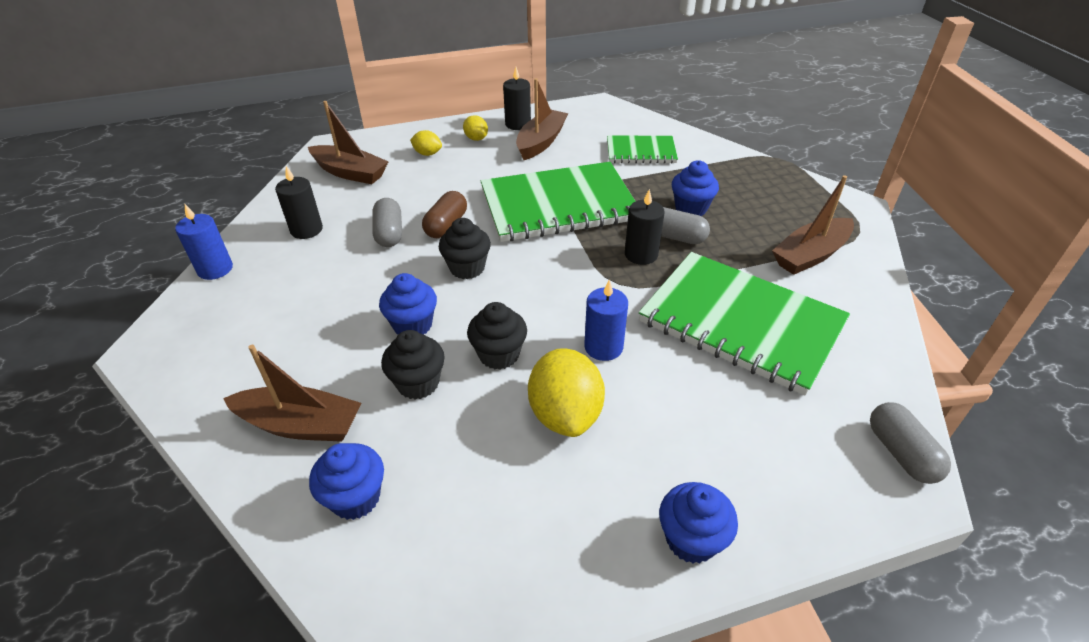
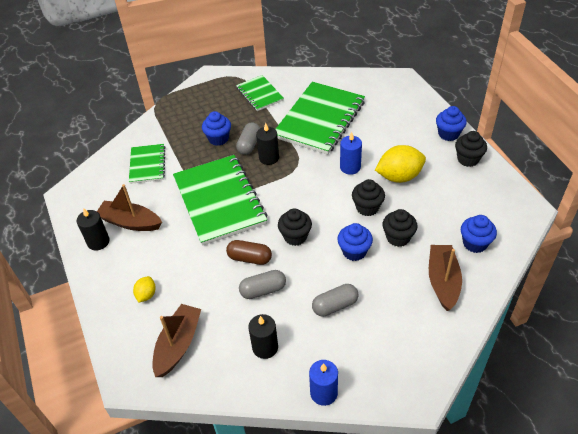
camera: 95 degrees left, 5 degrees up
yellow lemon [463,115,488,141] -> none
brown boat [772,175,854,275] -> green notebook [236,75,284,111]
grey capsule [870,402,951,484] -> grey capsule moved to [312,284,358,317]
none -> black cupcake [455,131,487,167]

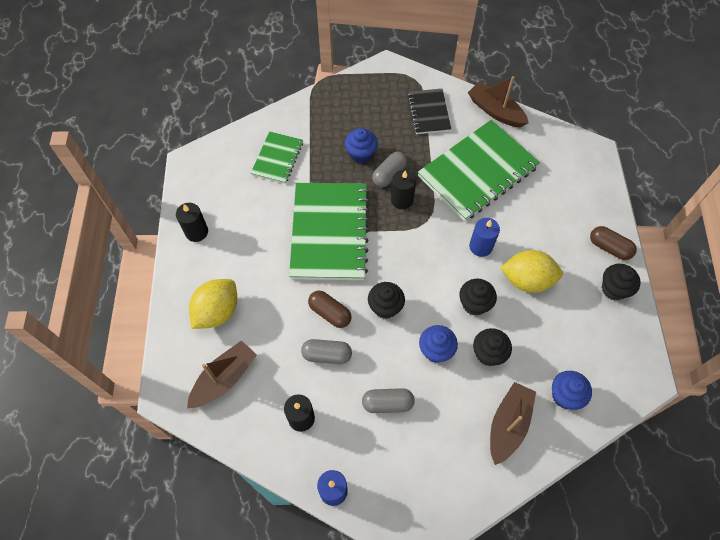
camera: 20 degrees right, 15 degrees up
brown boat [97,184,162,231] -> brown boat moved to [468,76,529,127]
yellow lemon [133,276,156,302] -> yellow lemon [189,279,237,329], size x1.96
green notebook [236,75,284,111] -> black notebook [408,89,451,134]
blue cupcake [436,106,467,141] -> brown capsule [590,226,637,260]

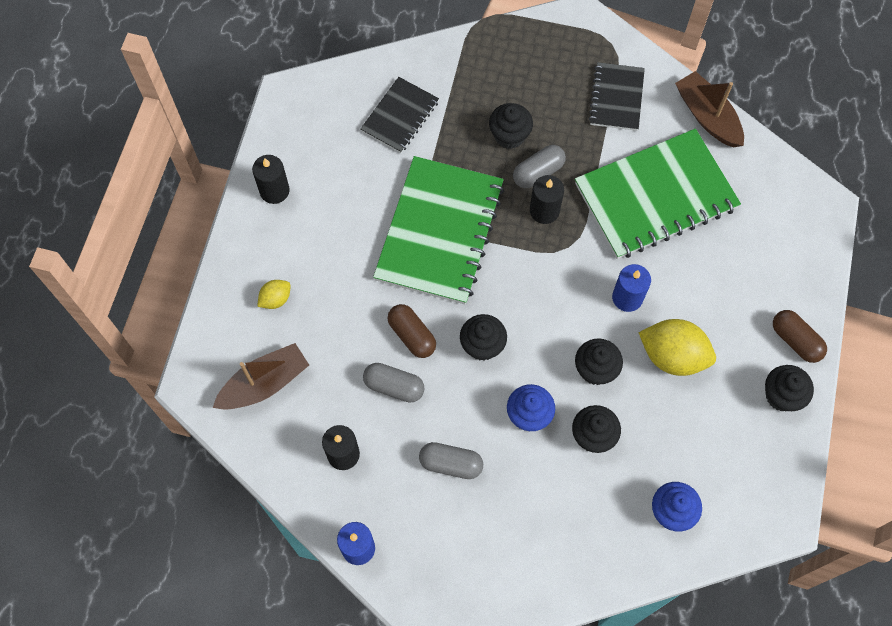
camera: 15 degrees right, 5 degrees up
yellow lemon [189,279,237,329] -> yellow lemon [257,280,291,309], size x0.51
green notebook [251,131,303,184] -> black notebook [361,77,439,153]
blue cupcake [345,128,378,164] -> black cupcake [489,103,533,149]
brown boat [490,382,536,465] -> none

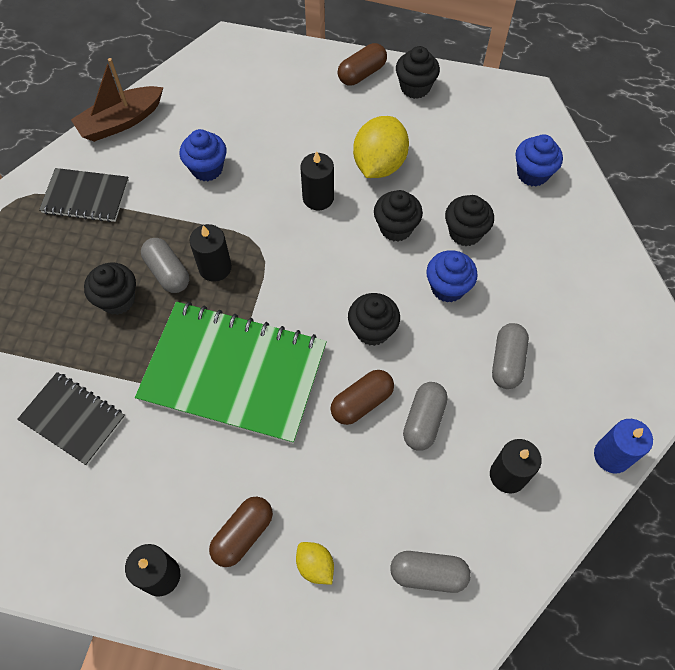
camera: 90 degrees left, 5 degrees down
brown boat [213,343,309,410] -> grey capsule [390,551,471,593]
green notebook [575,129,741,259] -> blue cupcake [180,129,226,181]
blue candle [612,264,651,312] -> black candle [300,151,334,210]
none -> brown capsule [209,497,273,567]

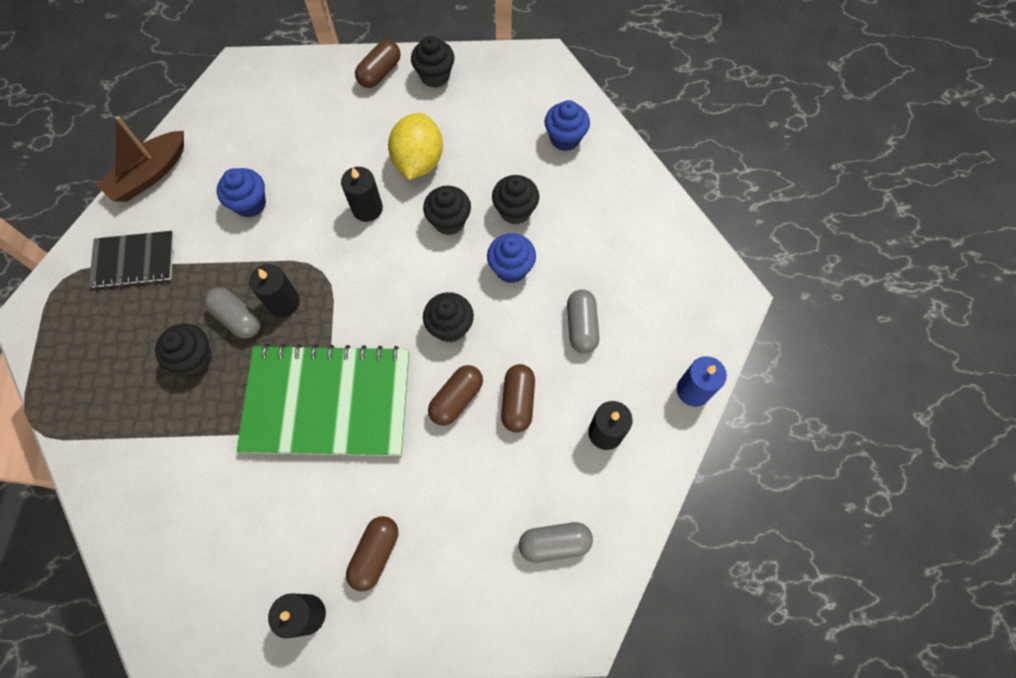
camera: 15 degrees left, 5 degrees up
black notebook [17,372,125,466] -> none
yellow lemon [296,542,334,584] -> none
grey capsule [403,382,448,451] -> brown capsule [501,364,535,433]

